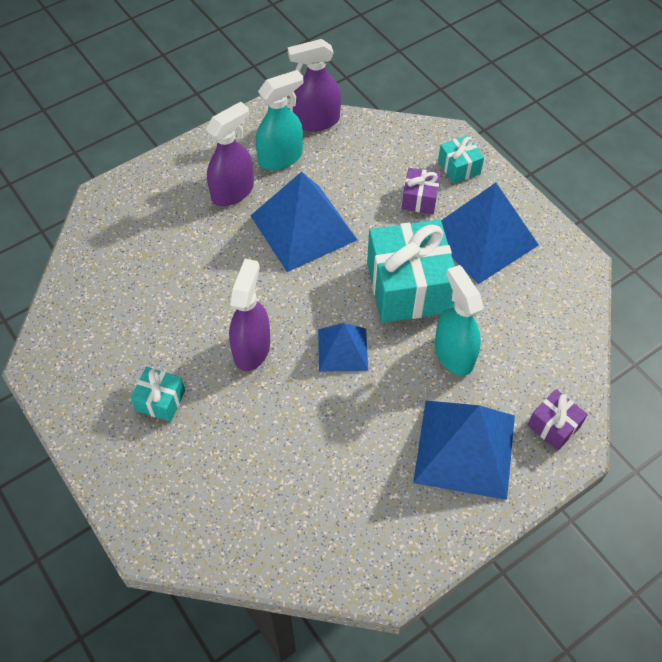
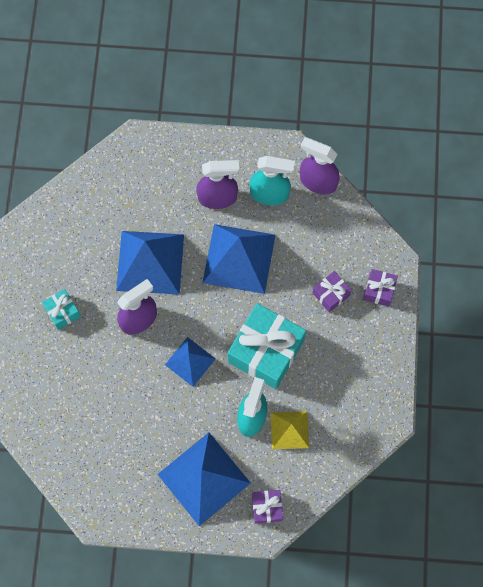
camera: 40 degrees right, 15 degrees up
turquoise gift [438,135,484,184] -> purple gift [363,269,398,307]
blue pyramid [441,183,539,284] -> blue pyramid moved to [116,231,184,294]
none -> yellow pyramid [271,411,309,449]

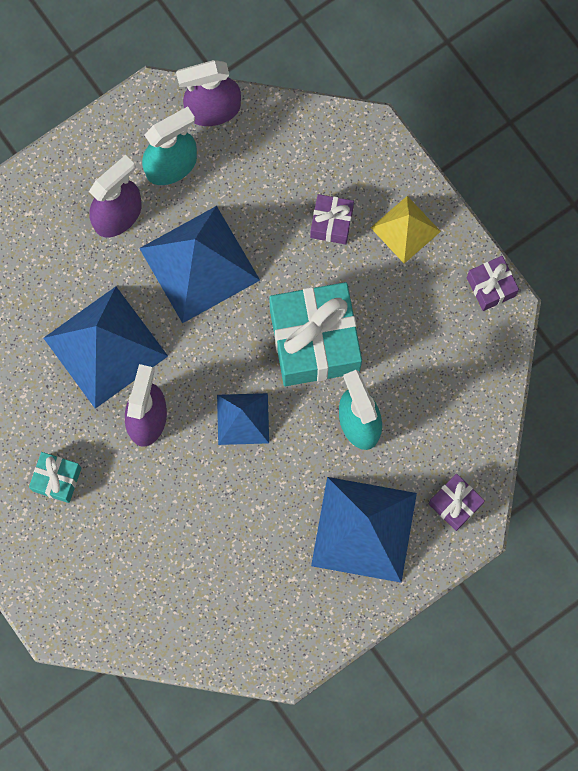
camera: 40 degrees left, 5 degrees up
yellow pyramid [271,411,309,449] -> yellow pyramid moved to [371,196,441,264]
purple gift [363,269,398,307] -> purple gift moved to [467,256,519,311]

